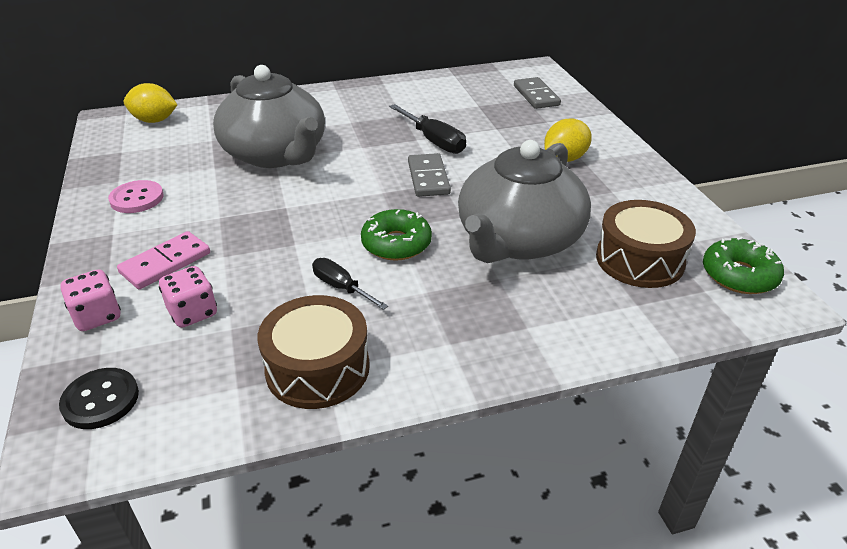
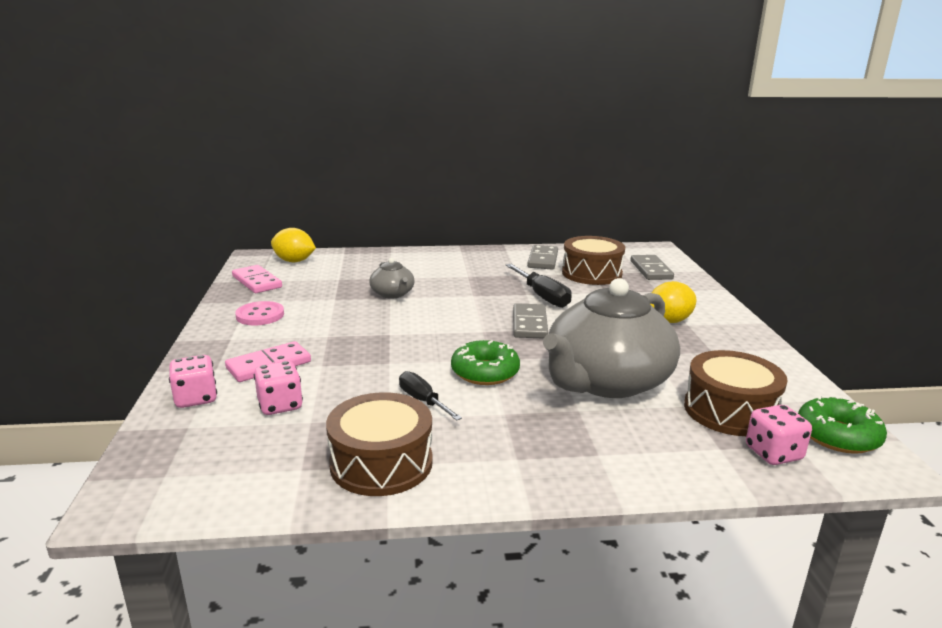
camera: 10 degrees right, 15 degrees down
black button [59,368,139,429] -> none
grey teapot [213,65,325,168] -> grey teapot [369,258,415,299], size x0.45
none -> pink domino [232,265,282,293]
none -> grey domino [527,245,558,270]
none -> brown drum [562,236,625,285]
none -> pink dice [746,405,812,465]

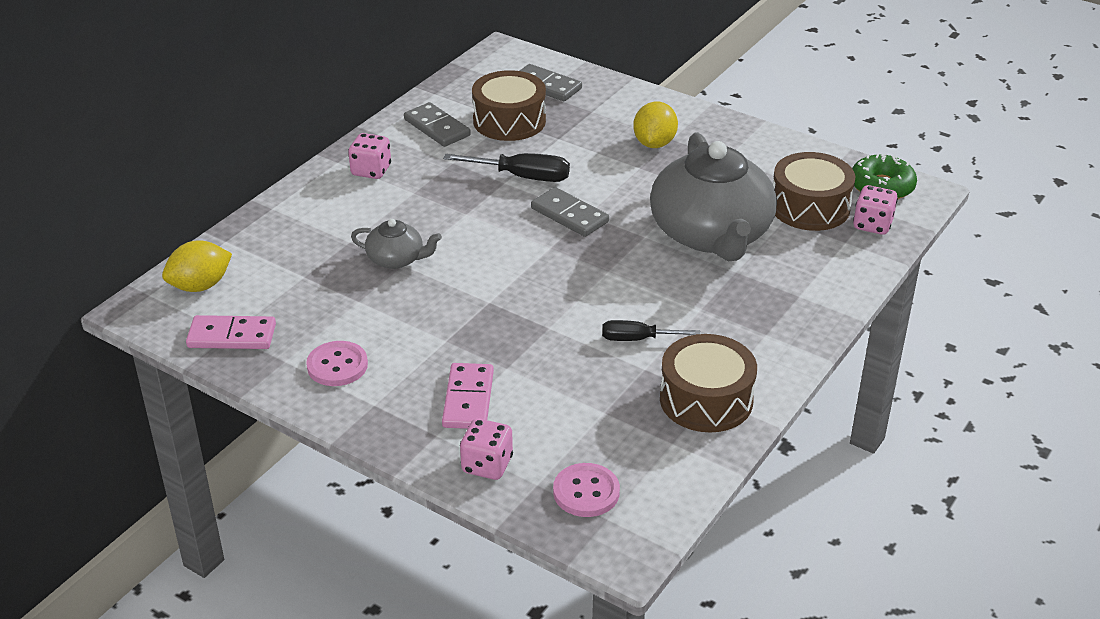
camera: 50 degrees left, 15 degrees up
pink dice [254,361,303,415] -> pink dice moved to [348,133,391,179]
green donut [451,340,520,385] -> none
none -> pink button [553,463,620,517]

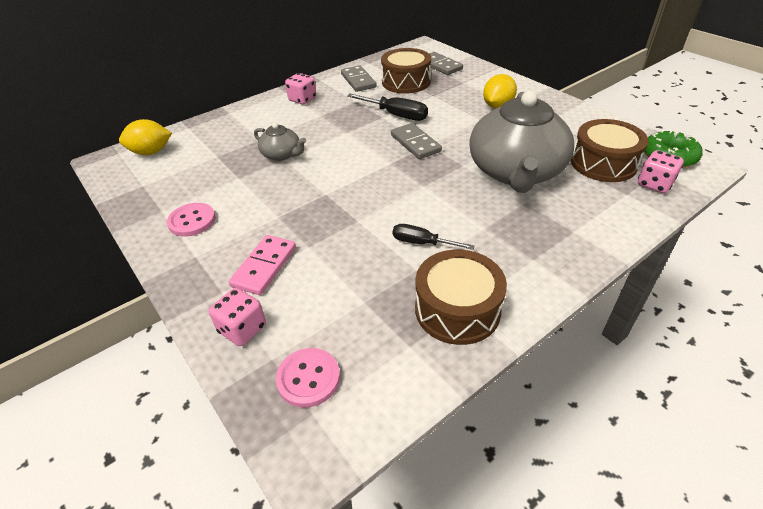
camera: 20 degrees right, 5 degrees up
pink domino [186,315,276,349] -> none

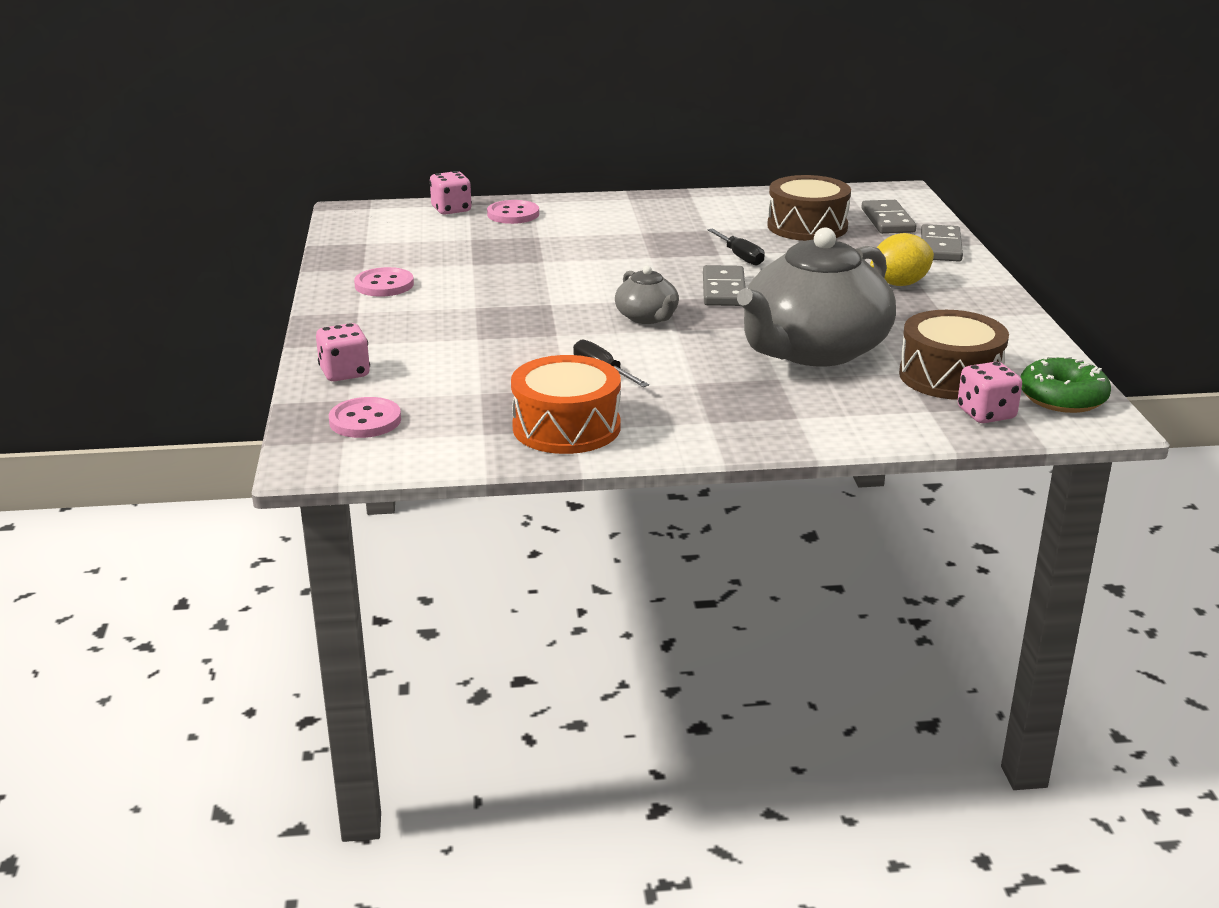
camera: 30 degrees right, 15 degrees down
yellow lemon [119,119,172,155] -> none
pink domino [229,235,296,295] -> none
grey teapot [254,123,306,161] -> grey teapot moved to [615,266,679,324]
pink dice [285,73,316,104] -> pink dice moved to [429,171,472,215]
grey domino [341,65,377,92] -> grey domino moved to [921,224,963,261]
black screwdriver [347,94,428,121] -> black screwdriver [707,228,765,266], size x0.67
brown drum [415,250,507,345] -> orange drum [511,355,621,454]
none -> pink button [487,200,539,224]

